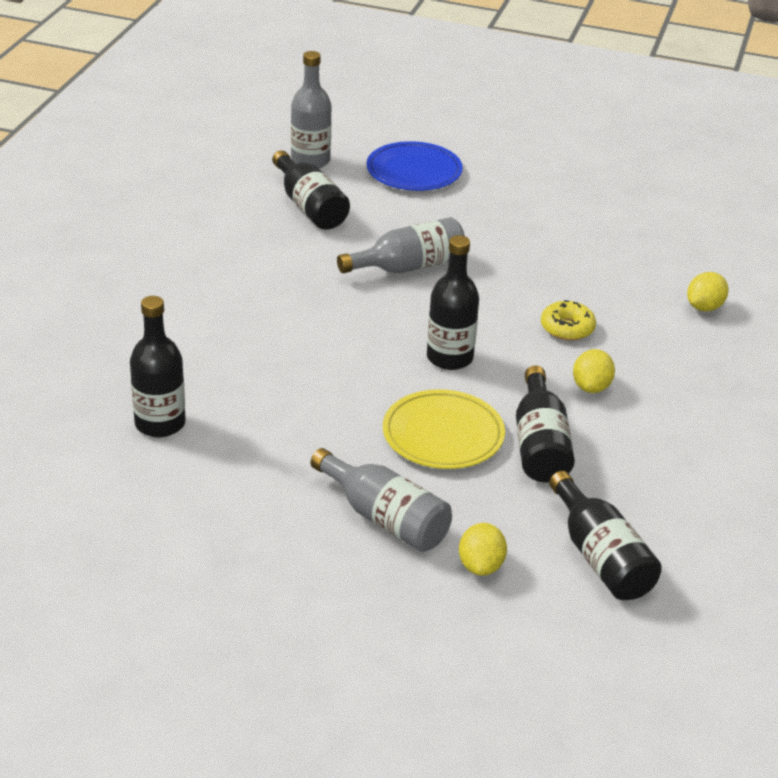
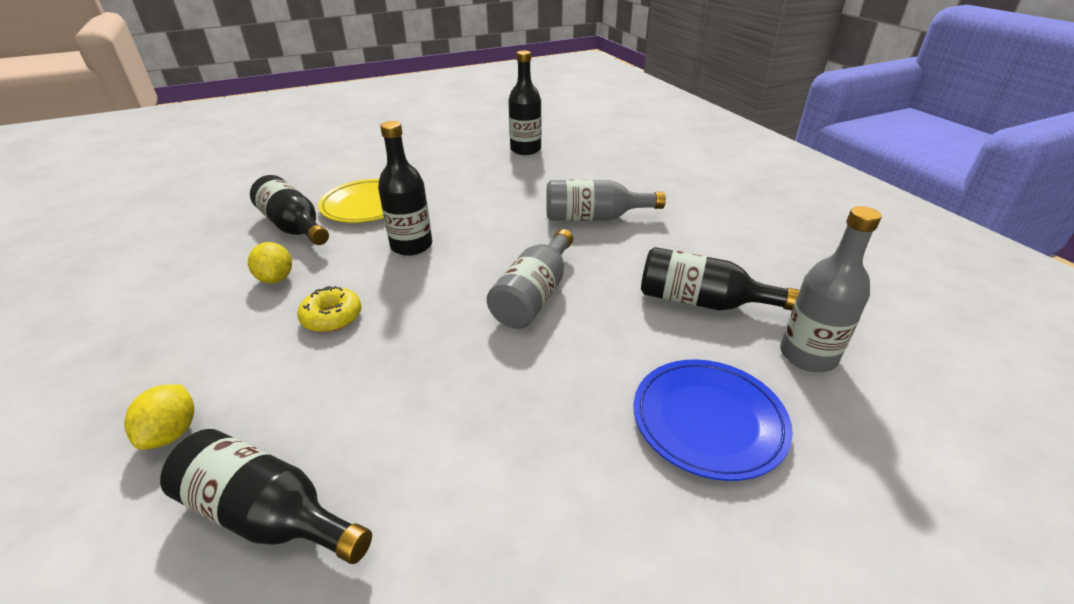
camera: 140 degrees right, 0 degrees up
grey bottle [310,448,452,552] -> grey bottle moved to [546,180,666,221]
yellow lemon [459,523,507,576] -> none
black bottle [549,471,662,600] -> black bottle moved to [160,429,372,564]

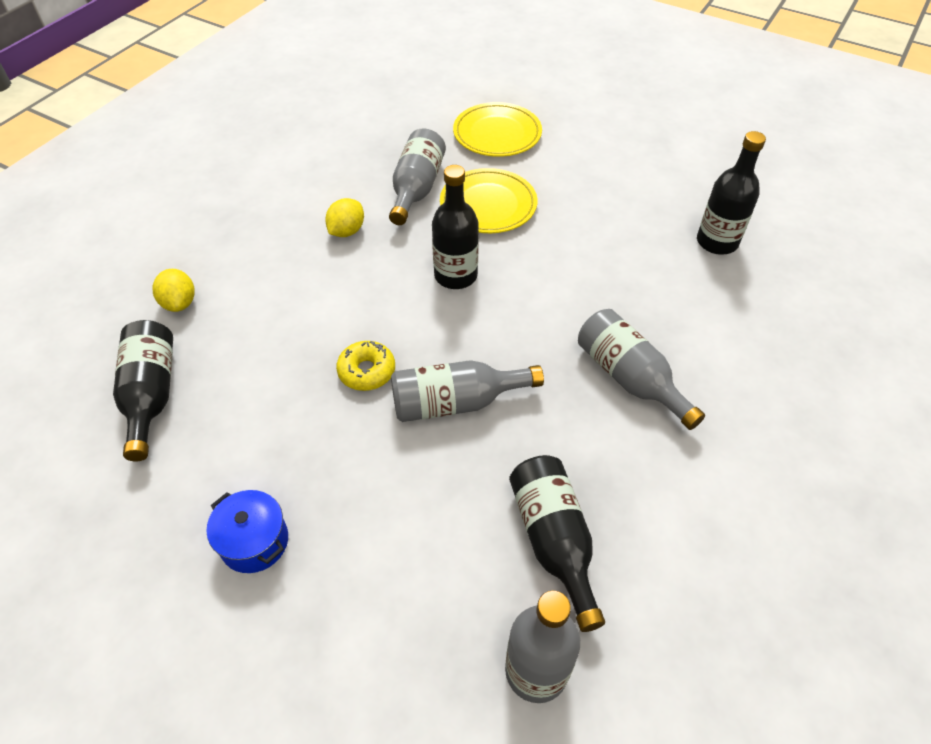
camera: 55 degrees right, 15 degrees up
yellow lemon [124,384,194,450] -> yellow lemon turned 75 degrees counterclockwise [153,269,195,312]
black bottle [250,175,329,245] -> grey bottle [389,128,446,225]
yellow donut [297,286,362,332] -> yellow donut moved to [336,341,395,391]
blue plate [634,359,793,481] -> none
none -> blue pot [207,490,288,573]
none -> yellow plate [453,102,542,157]

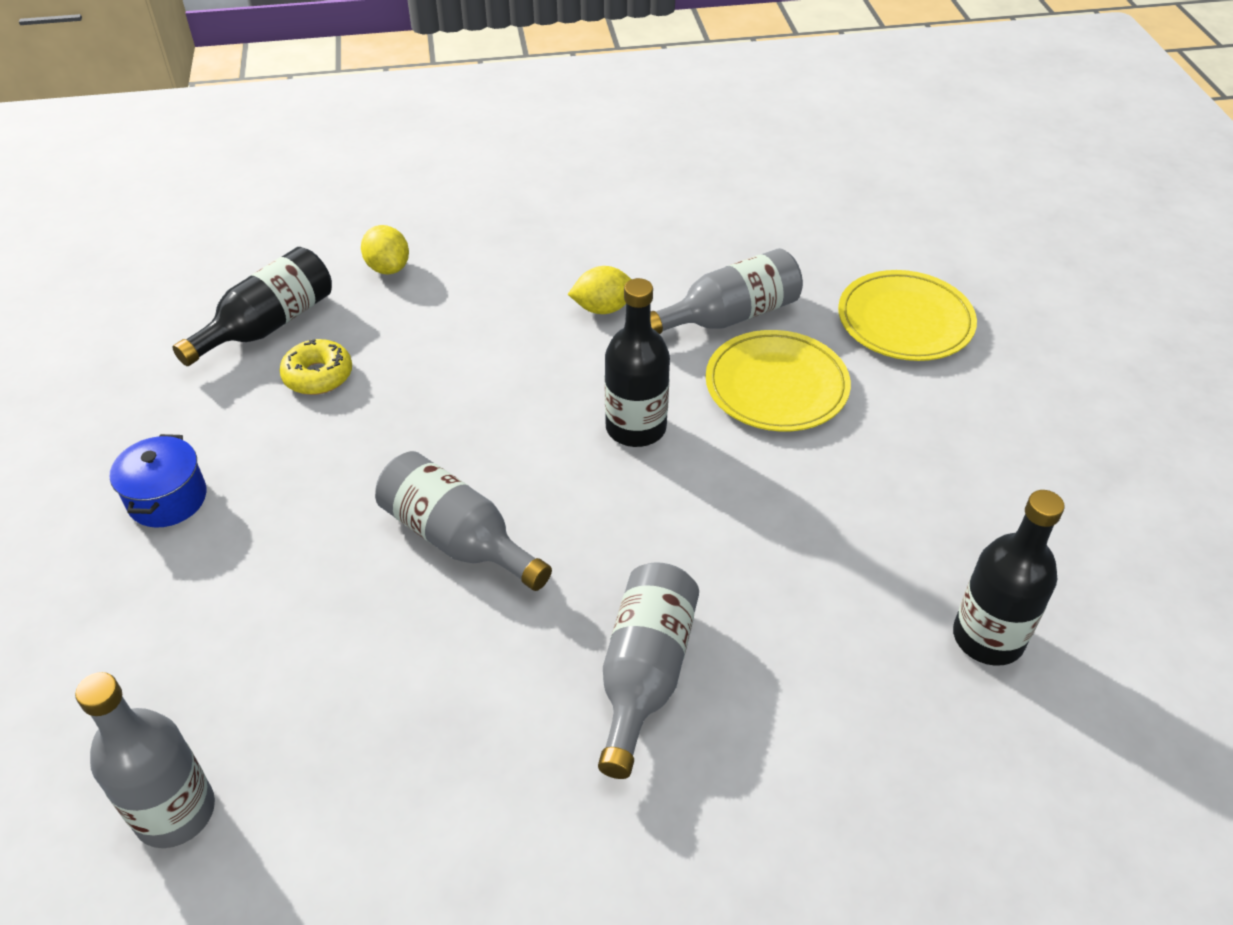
camera: 50 degrees right, 5 degrees down
yellow lemon [153,269,195,312] -> yellow lemon turned 60 degrees counterclockwise [361,225,409,274]
yellow donut [336,341,395,391] -> yellow donut moved to [279,339,352,395]
black bottle [509,455,605,632] -> none

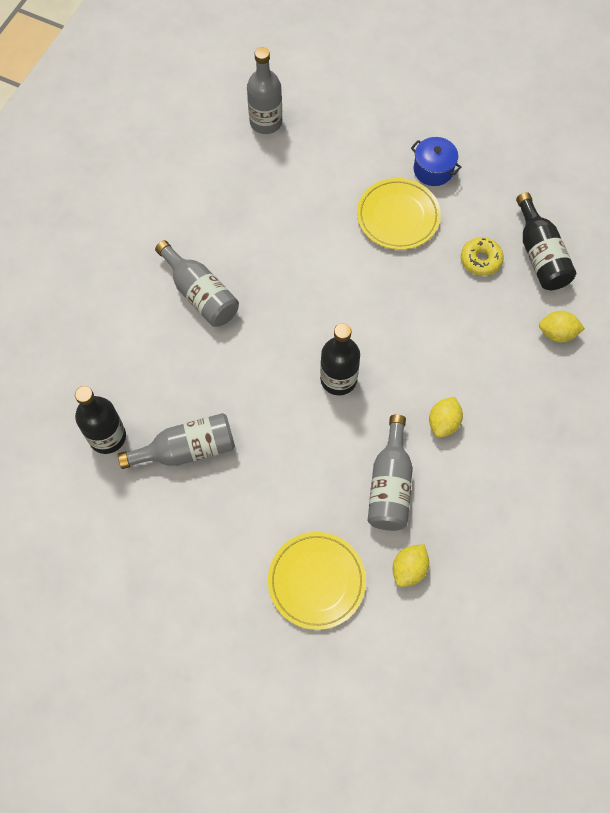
camera: 125 degrees right, 20 degrees up
grey bottle [375,451,552,591] -> grey bottle moved to [118,413,235,469]
yellow plate [706,330,851,432] -> yellow plate moved to [357,178,441,250]
none -> yellow lemon [393,544,429,587]

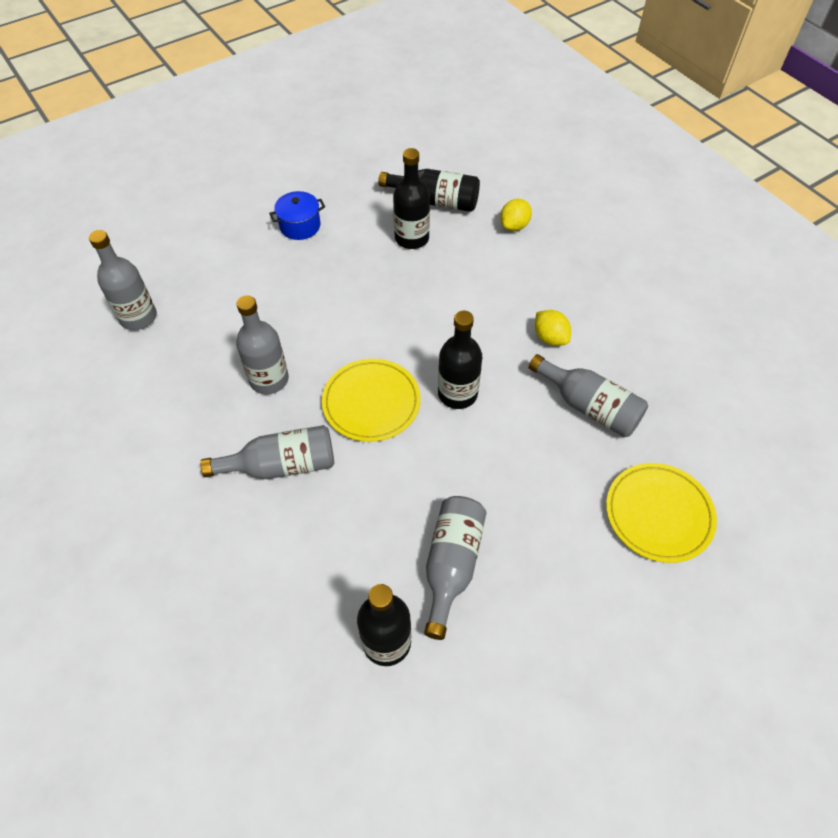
camera: 60 degrees left, 10 degrees down
yellow plate [357,178,441,250] -> yellow plate moved to [322,359,421,442]
yellow lemon [393,544,429,587] -> none
yellow donut [461,237,504,276] -> black bottle [393,148,430,249]
none -> grey bottle [236,295,289,394]

